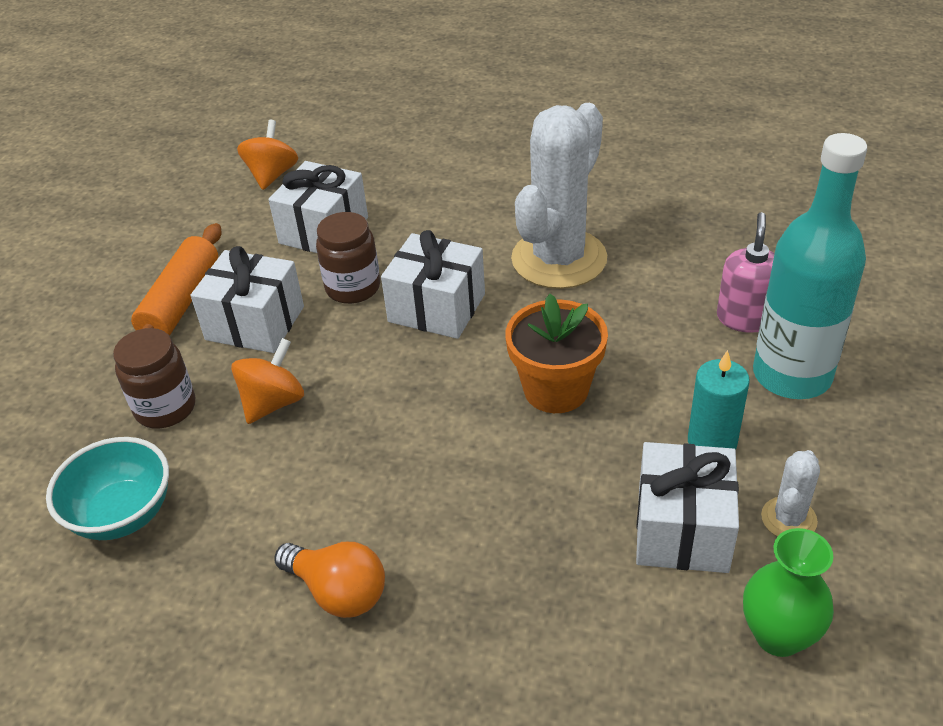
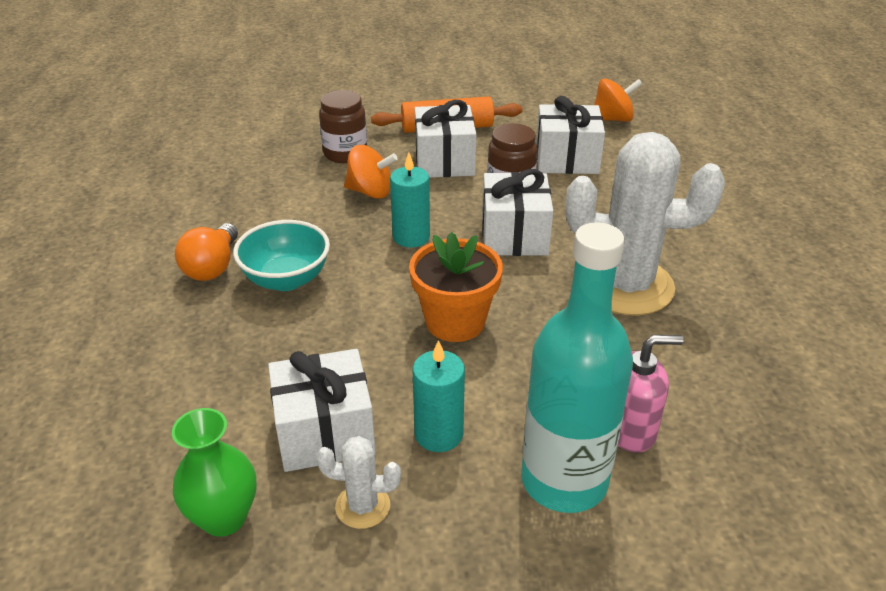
camera: 65 degrees right, 5 degrees down
turquoise bowl [46,437,169,540] -> turquoise bowl moved to [233,220,330,291]
none -> turquoise candle [390,152,430,248]

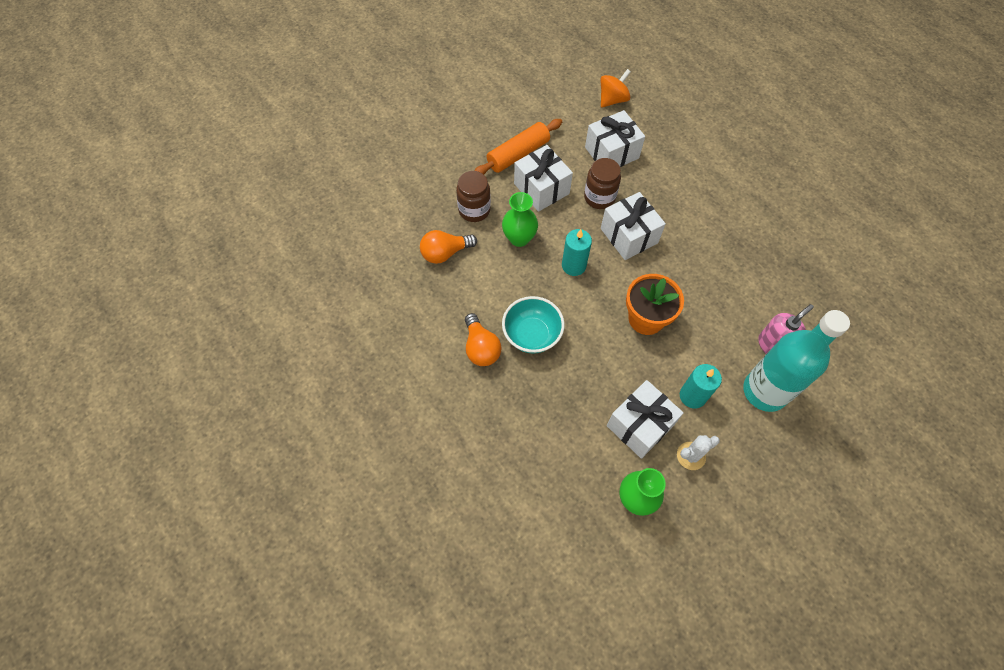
camera: 30 degrees left, 25 degrees up
orange spinning top [344,145,398,199] -> green vase [502,192,538,247]
white cactus [566,132,725,315] -> none
none -> orange light bulb [420,230,477,264]

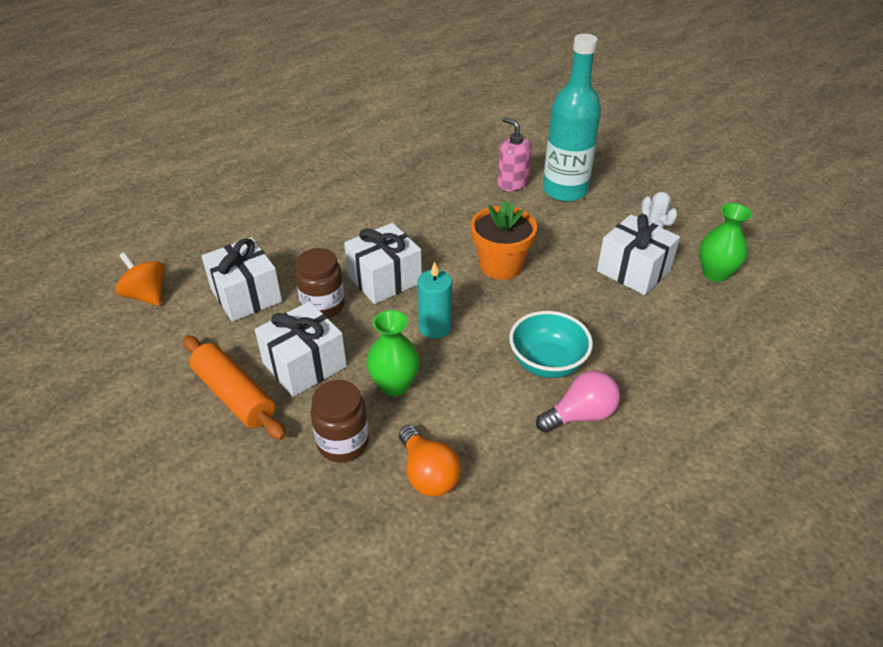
camera: 95 degrees left, 20 degrees down
orange light bulb [465,313,501,366] -> pink light bulb [536,371,620,433]
turquoise candle [680,364,722,409] -> none

